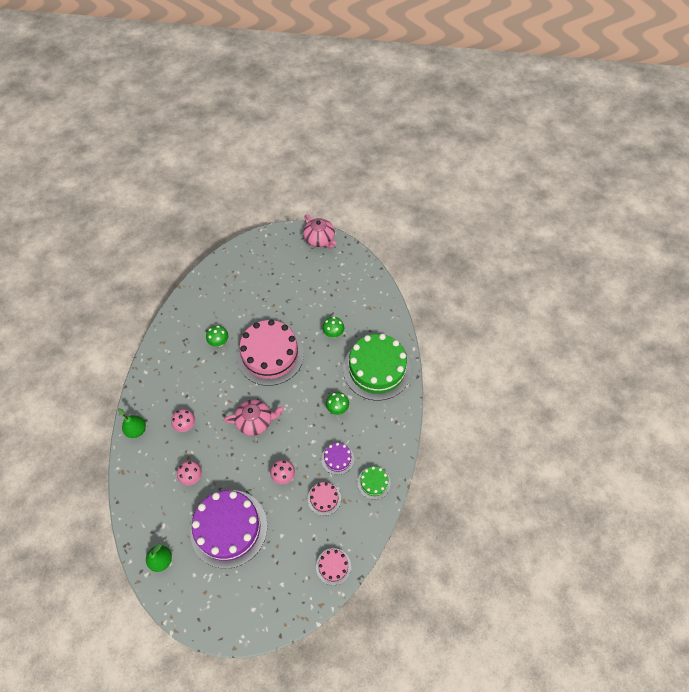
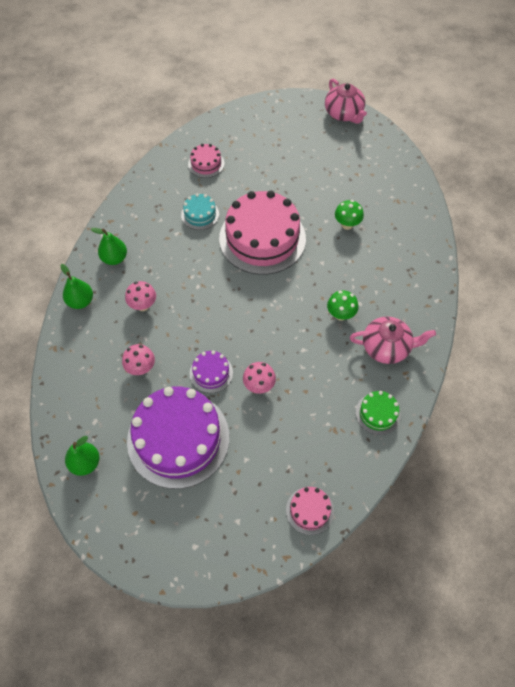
camera: 10 degrees right, 0 degrees up
green mushroom [206,326,228,347] -> turquoise cake [181,193,219,230]
pink teapot [224,400,284,436] -> pink teapot moved to [350,317,436,364]
pink cake [308,482,341,516] -> pink cake moved to [188,144,224,178]
purple cake [321,443,354,475] -> purple cake moved to [190,351,233,393]
green cake [343,334,411,401] -> none
none -> green pear [91,228,127,265]

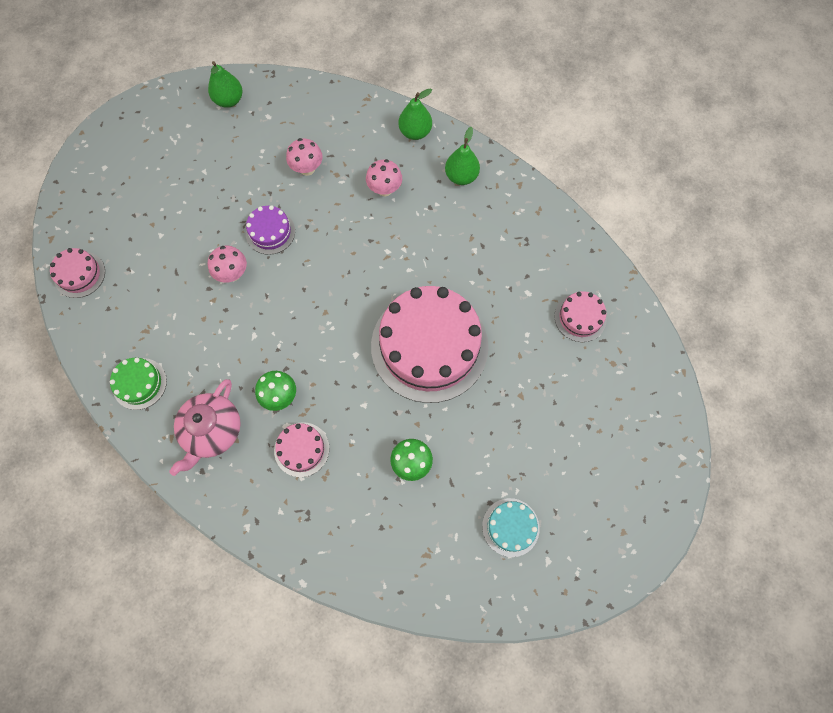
camera: 110 degrees right, 10 degrees up
purple cake [127,387,229,489] -> none
turquoise cake [181,193,219,230] -> turquoise cake moved to [482,498,540,557]
pink teapot [325,79,367,124] -> none
none -> pink cake [274,422,330,477]

